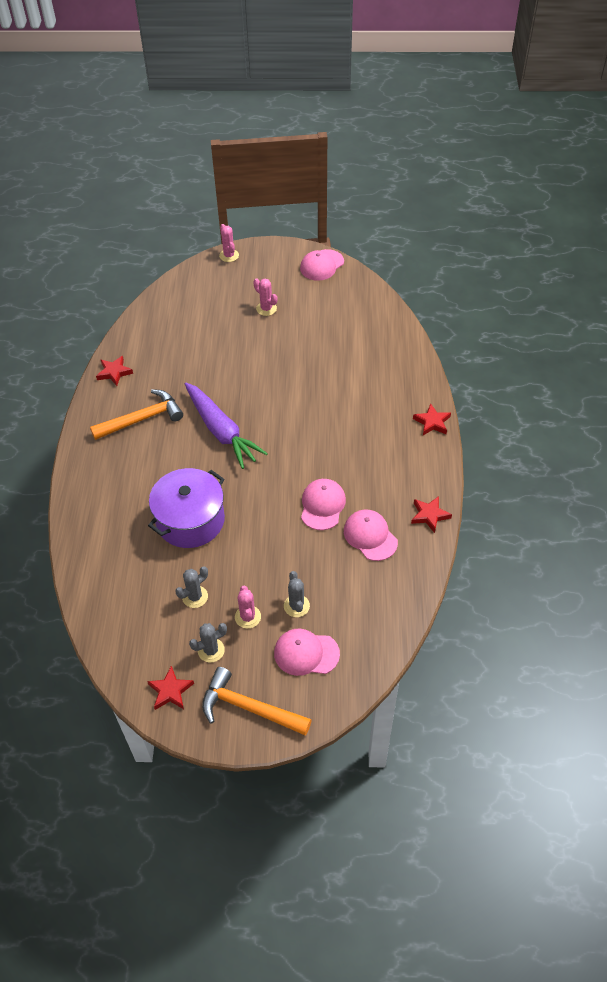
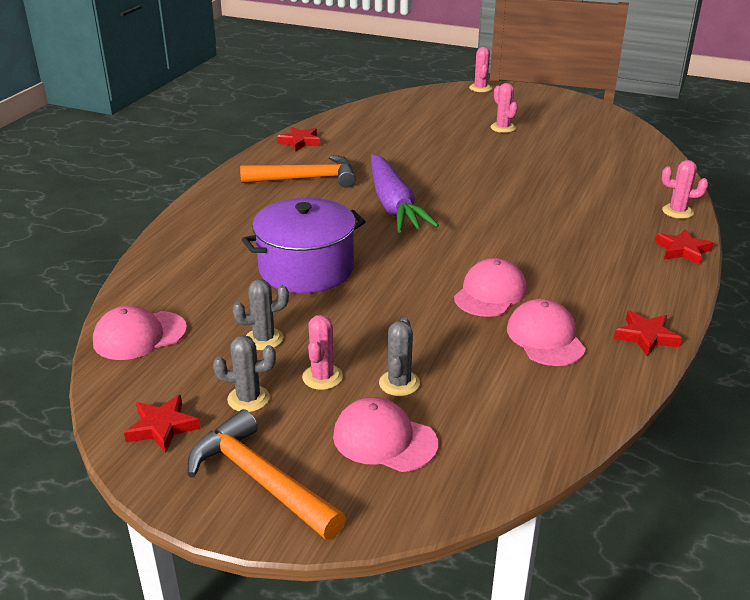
camera: 20 degrees right, 20 degrees down
pink cap [300,249,344,281] -> pink cap moved to [93,305,187,360]
none -> pink cactus [662,160,708,219]

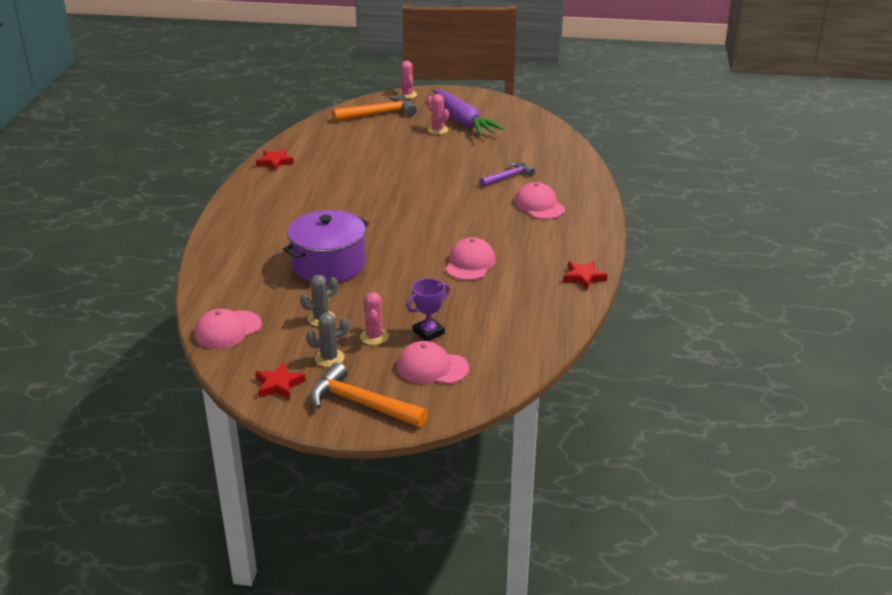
camera: 15 degrees left, 0 degrees up
orange hammer [240,155,355,188] -> orange hammer moved to [333,95,417,122]
purple carrot [371,154,439,232] -> purple carrot moved to [433,90,504,136]
grey cactus [379,318,420,396] -> purple trophy [406,278,450,341]
pink cap [507,299,586,366] -> pink cap moved to [514,182,565,219]
red star [655,229,713,265] -> none
pink cactus [662,160,708,219] -> none
none -> purple hammer [480,162,535,187]

